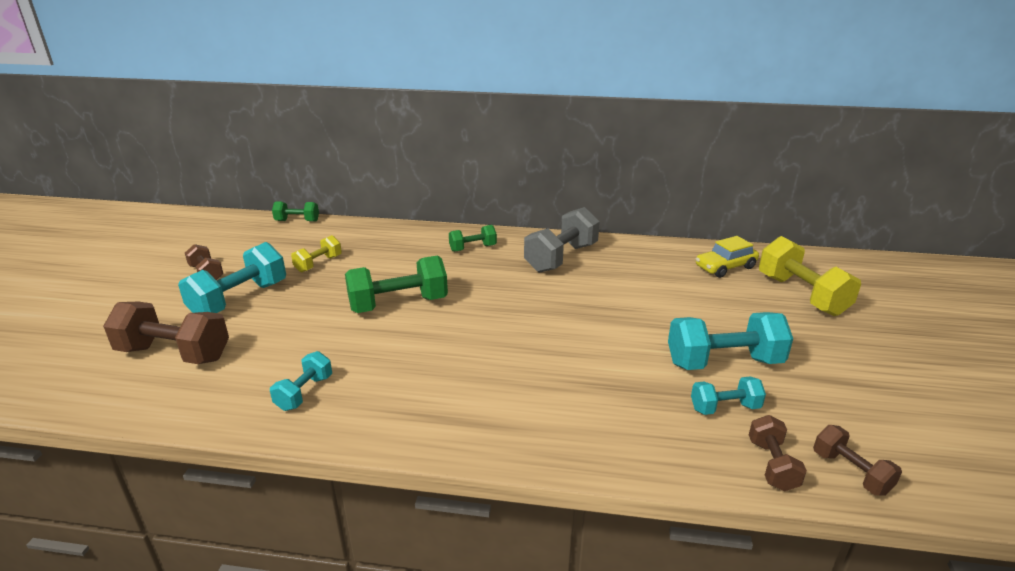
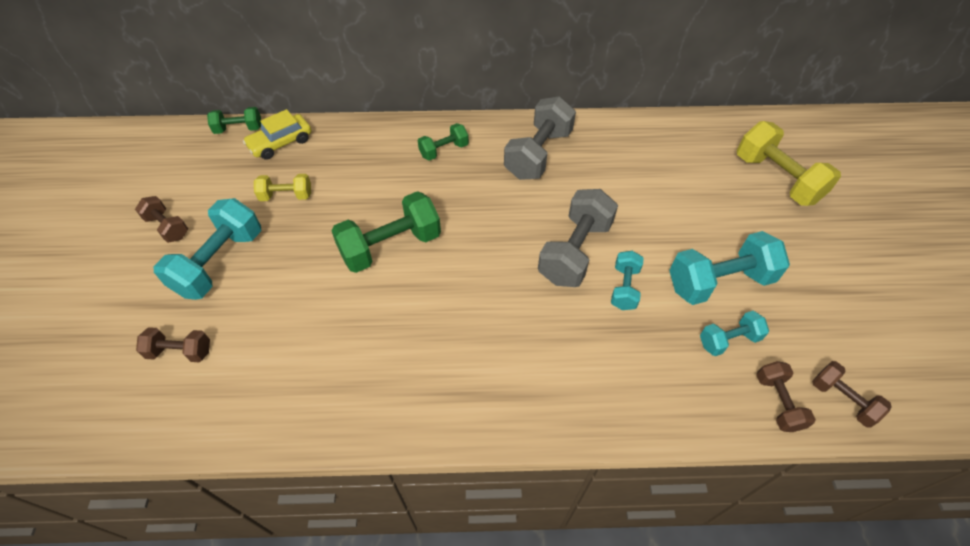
camera: 10 degrees left, 25 degrees up
brown dumbbell [103,302,229,364] -> brown dumbbell [136,327,210,362], size x0.55
turquoise dumbbell [270,351,332,411] -> turquoise dumbbell moved to [611,251,644,310]
yellow dumbbell [291,235,342,273] -> yellow dumbbell turned 60 degrees clockwise [254,174,311,201]
yellow car [696,236,759,278] -> yellow car moved to [243,109,311,160]
none -> grey dumbbell [538,189,618,287]

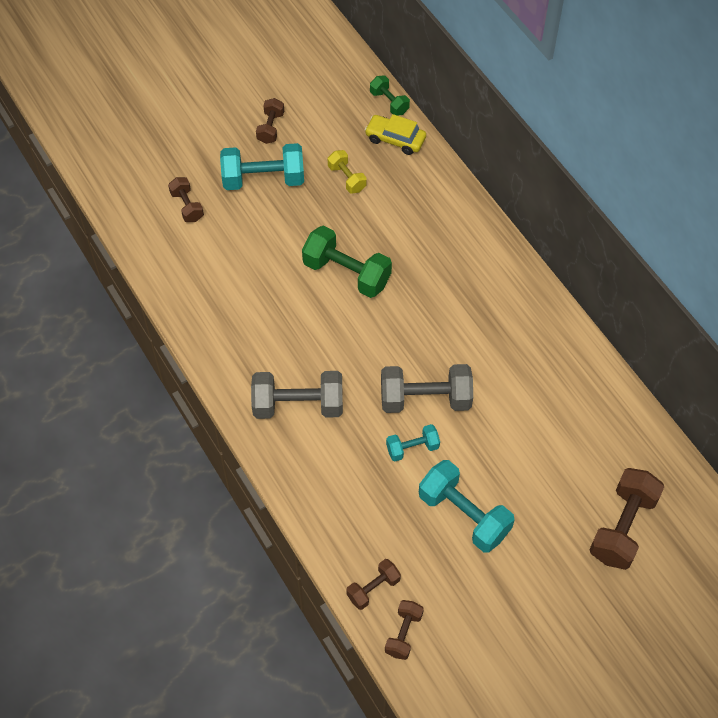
camera: 60 degrees right, 5 degrees up
green dumbbell [418,123,469,161] -> none
grey dumbbell [504,96,576,180] -> grey dumbbell moved to [251,371,343,419]
turquoise dumbbell [700,311,769,356] -> none
yellow dumbbell [737,121,841,206] -> brown dumbbell [589,468,665,570]

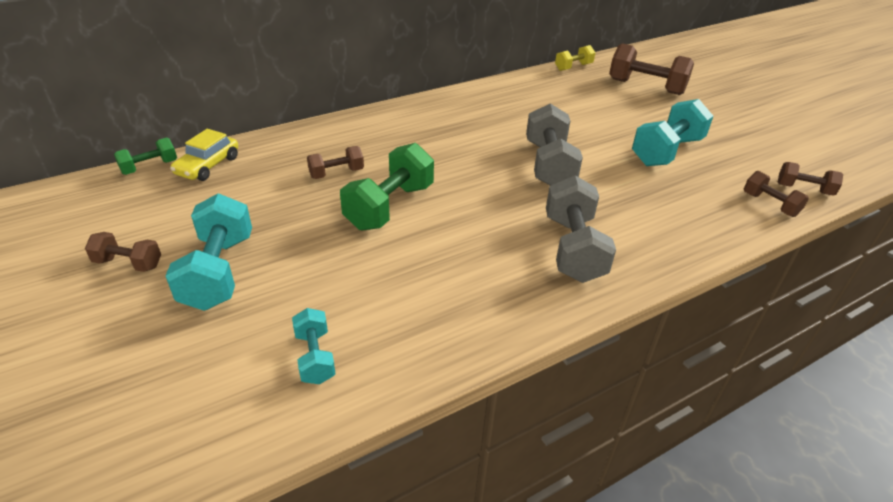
camera: 90 degrees left, 20 degrees down
brown dumbbell [168,177,204,222] -> brown dumbbell moved to [307,146,364,179]
yellow dumbbell [328,150,367,193] -> yellow dumbbell moved to [555,45,595,71]
turquoise dumbbell [386,424,440,461] -> turquoise dumbbell moved to [292,308,336,384]

